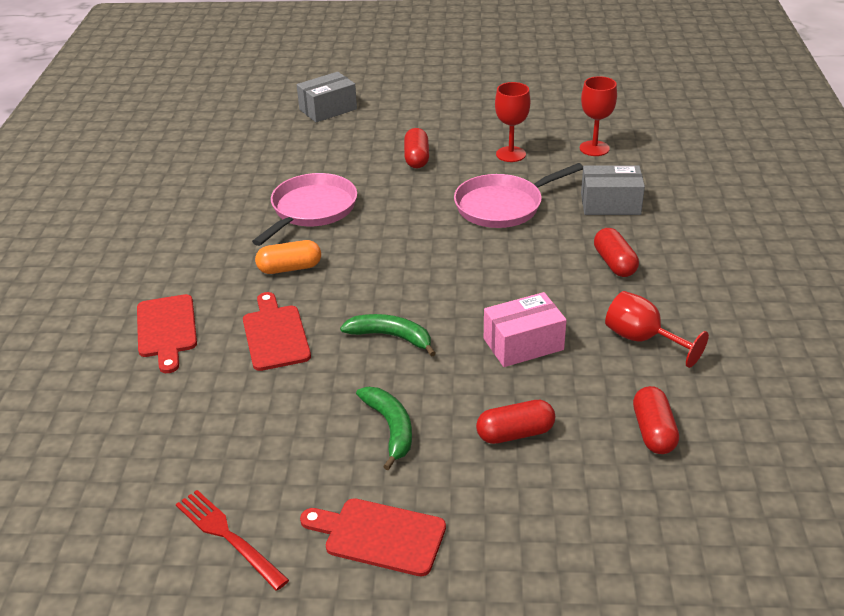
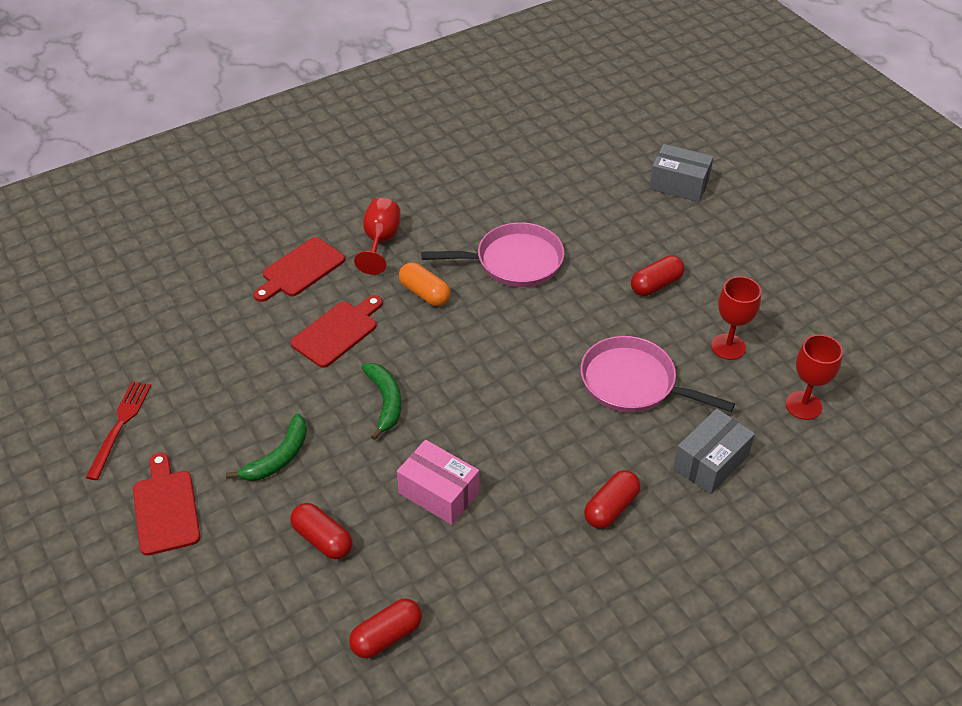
camera: 55 degrees right, 10 degrees up
grey box [581,165,645,215] -> grey box turned 75 degrees clockwise [673,409,755,494]
red goblet [605,291,709,368] -> red goblet moved to [354,198,401,275]

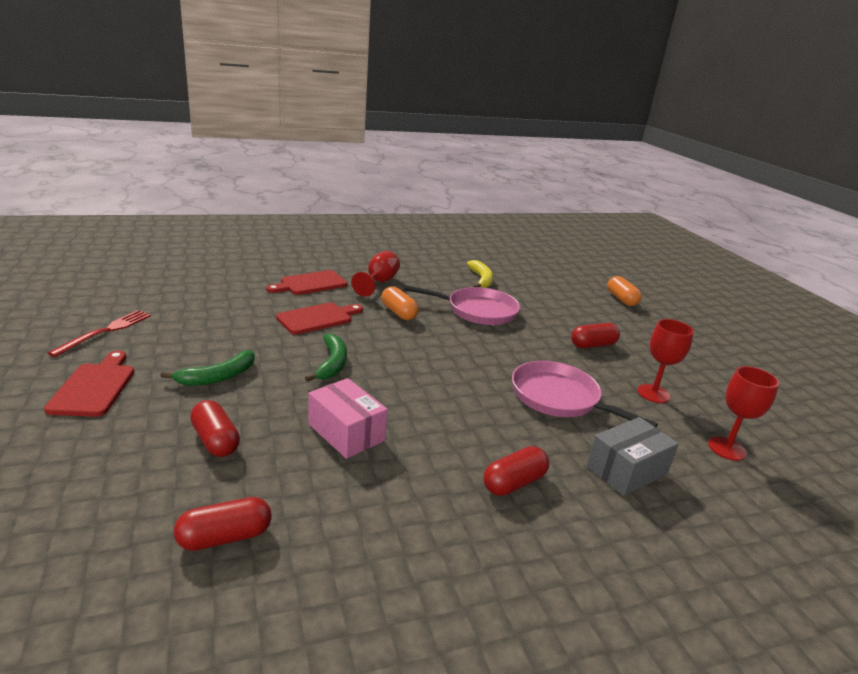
camera: 10 degrees right, 20 degrees down
grey box [649,144,713,202] -> orange capsule [607,276,642,306]
none -> yellow banana [467,260,494,288]

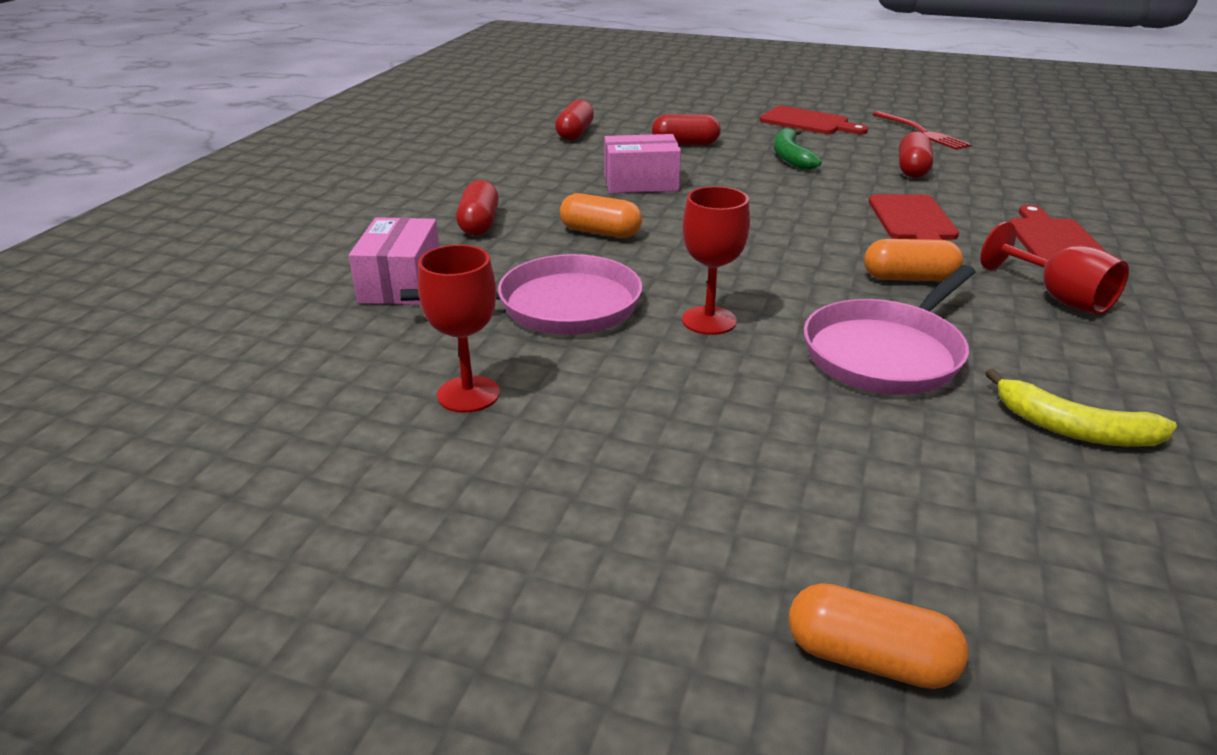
camera: 130 degrees right, 5 degrees up
green banana [305,333,347,382] -> none
red capsule [571,323,620,348] -> red capsule moved to [899,132,933,178]
grey box [587,417,679,496] -> pink box [349,217,439,305]
red goblet [708,366,779,461] -> red goblet moved to [682,186,750,335]
none -> orange capsule [560,193,642,238]

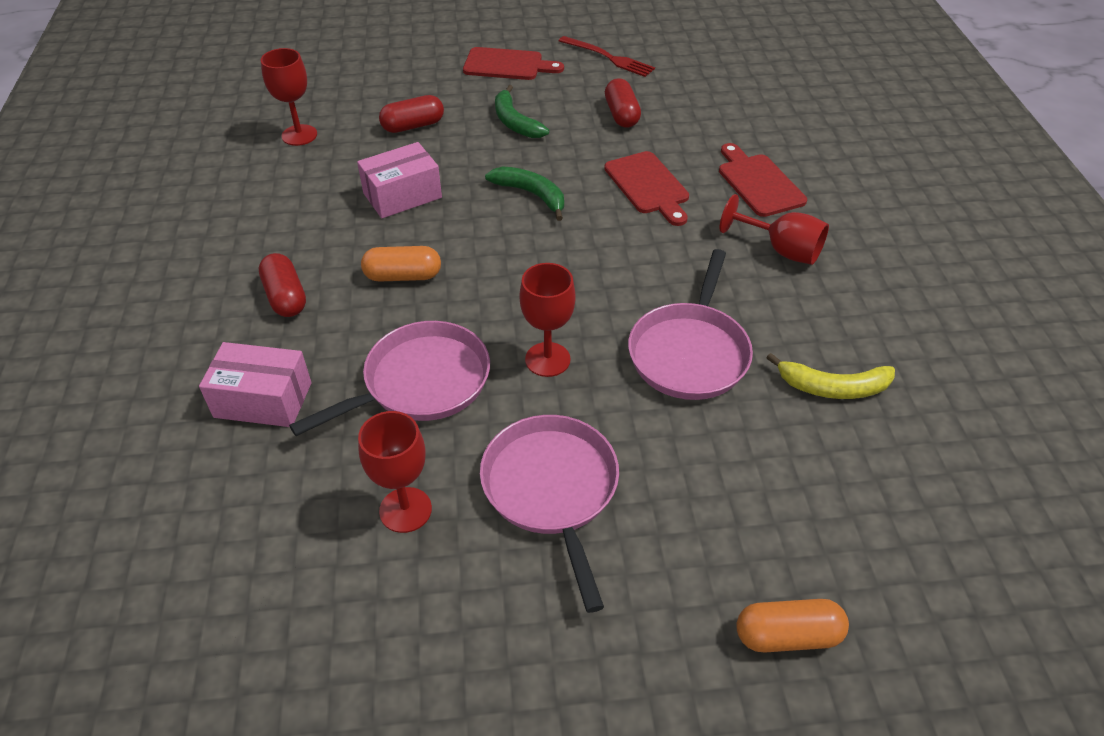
camera: 25 degrees left, 15 degrees up
pink box [349,217,439,305] -> pink box turned 60 degrees counterclockwise [199,342,312,427]
red capsule [555,99,594,140] -> red goblet [261,48,317,146]
orange capsule [864,239,963,281] -> none
none -> pink pan [480,415,619,613]
none -> green banana [485,166,564,221]

